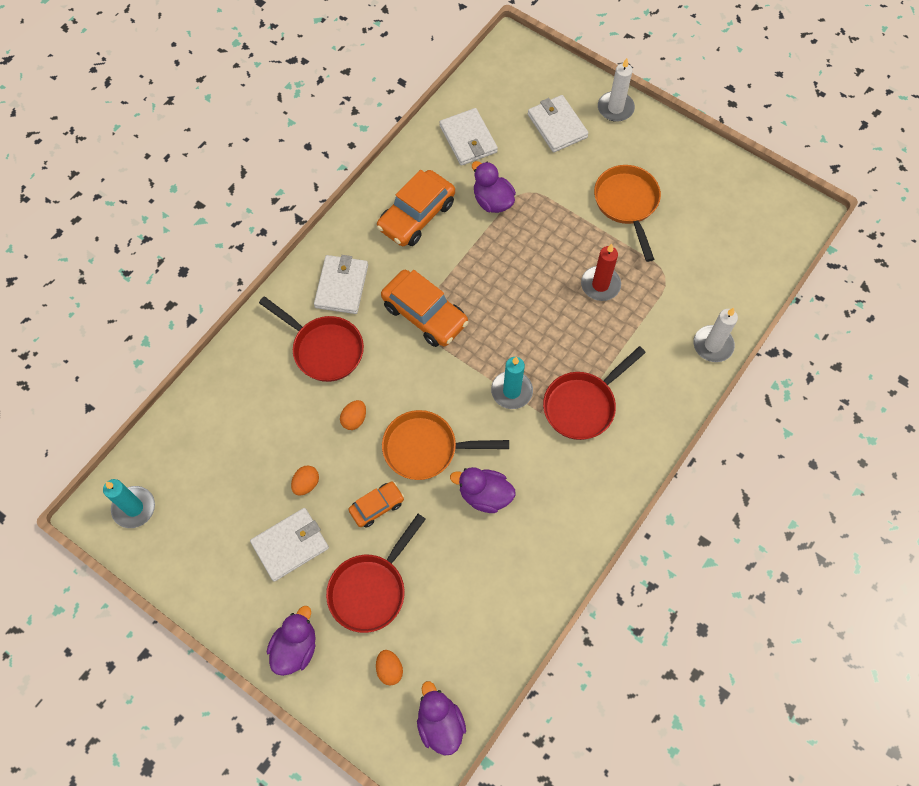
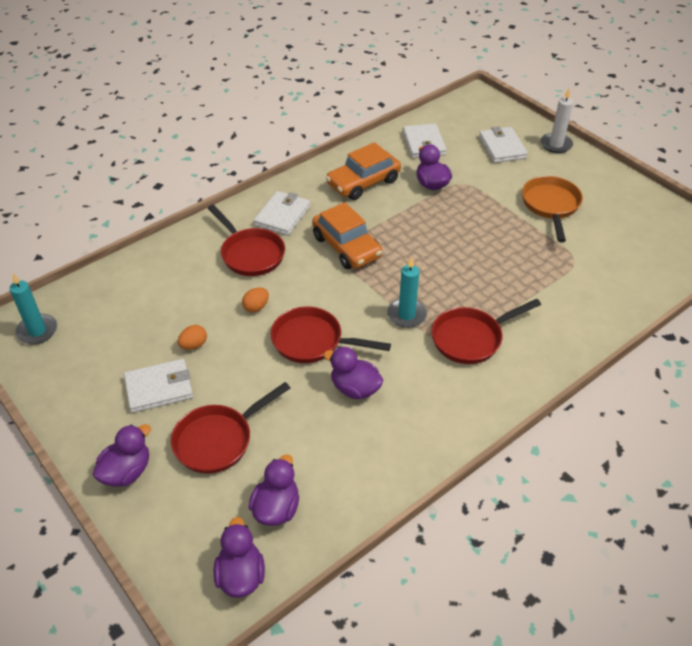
camera: 15 degrees right, 20 degrees down
orange car [348,482,404,528] -> none
orange egg [376,650,403,686] -> none
orange pan [382,410,509,480] -> red pan [270,307,391,363]
red candle [581,244,621,301] -> none
white candle [694,308,738,362] -> none
none -> purple duck [249,454,299,526]

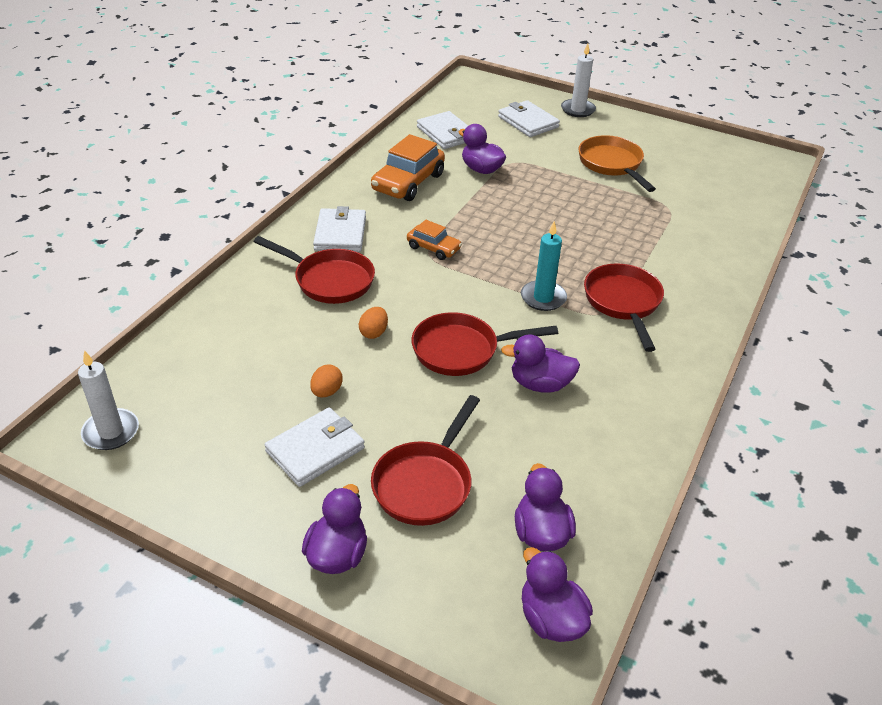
camera: 25 degrees left, 5 degrees down
turquoise candle [10,273,57,344] -> white candle [78,350,139,450]
orange car [312,202,382,269] -> orange car [407,220,462,260], size x0.57
red pan [431,299,541,364] -> red pan turned 135 degrees clockwise [584,264,664,352]

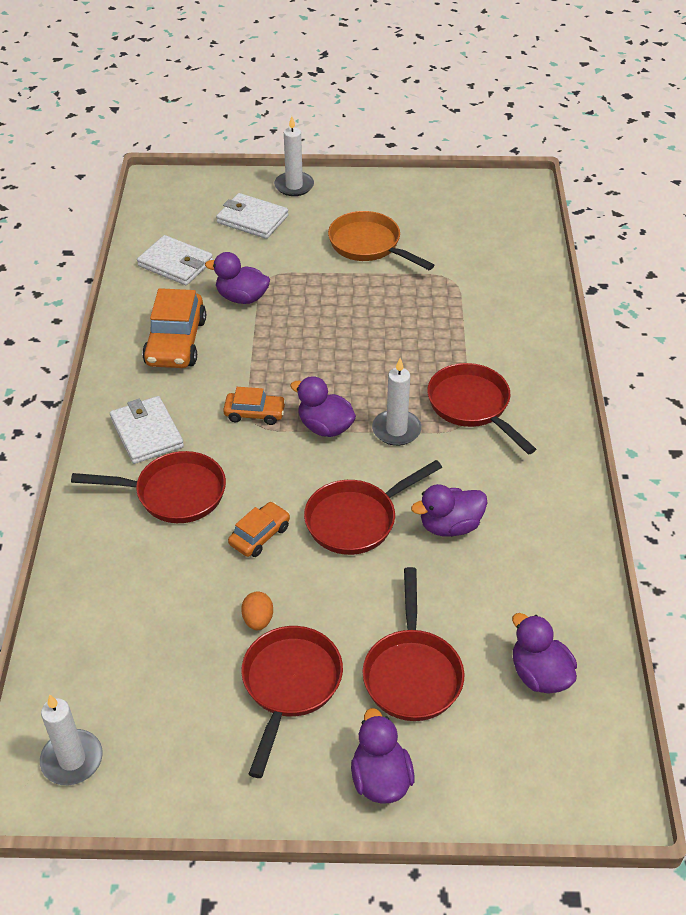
camera: 25 degrees left, 5 degrees up
white wallet [265,407,365,487] -> red pan [241,626,343,778]
orange egg [359,307,388,339] -> orange car [228,502,290,557]
turquoise candle [521,221,567,311] -> white candle [372,358,421,446]
purple duck [522,547,593,642] -> purple duck moved to [290,376,356,437]

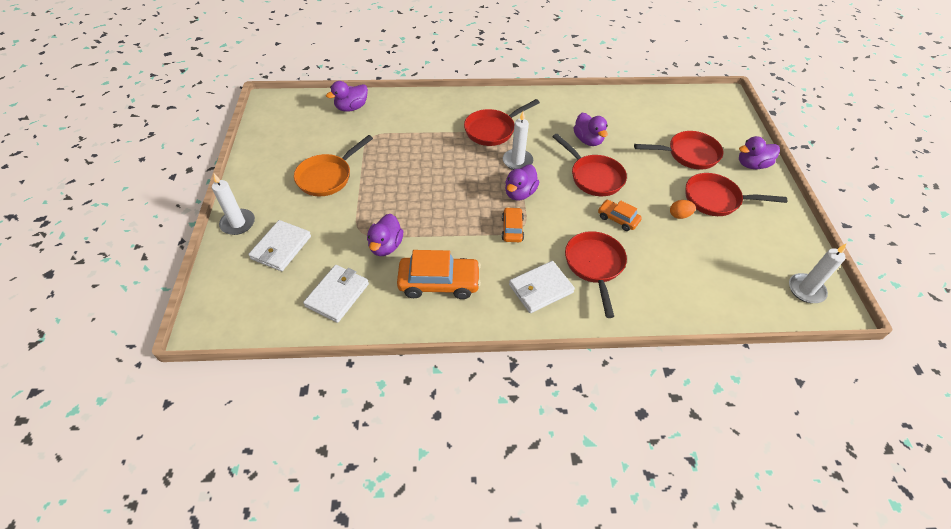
camera: 95 degrees left, 5 degrees up
purple duck [512,613,577,693] -> purple duck moved to [326,81,368,112]

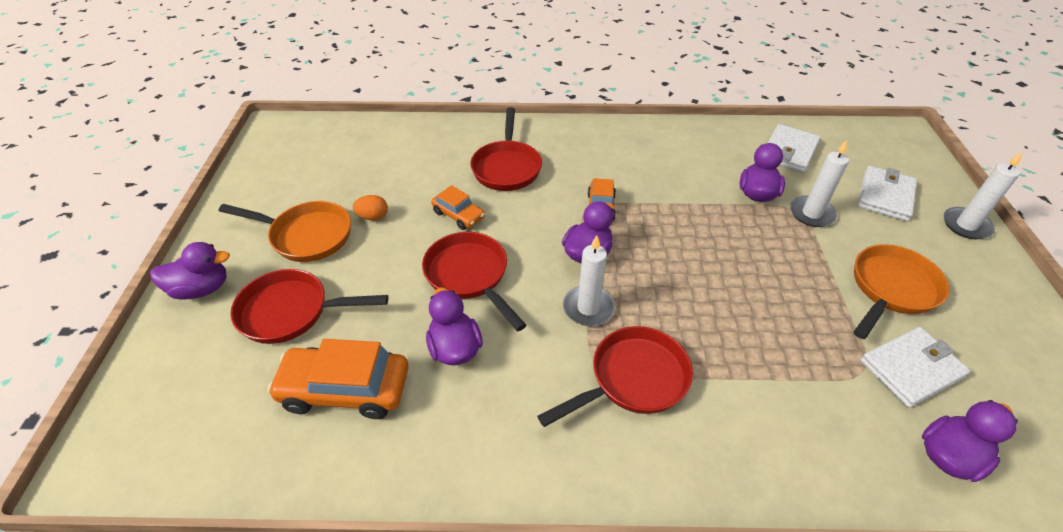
camera: 175 degrees left, 5 degrees down
orange car [397,250,481,299] -> orange car moved to [268,339,409,419]
white wallet [509,261,575,313] -> white wallet moved to [860,327,971,408]
red pan [686,173,787,216] -> orange pan [218,201,351,262]
white candle [789,243,847,303] -> white candle moved to [790,140,849,227]

